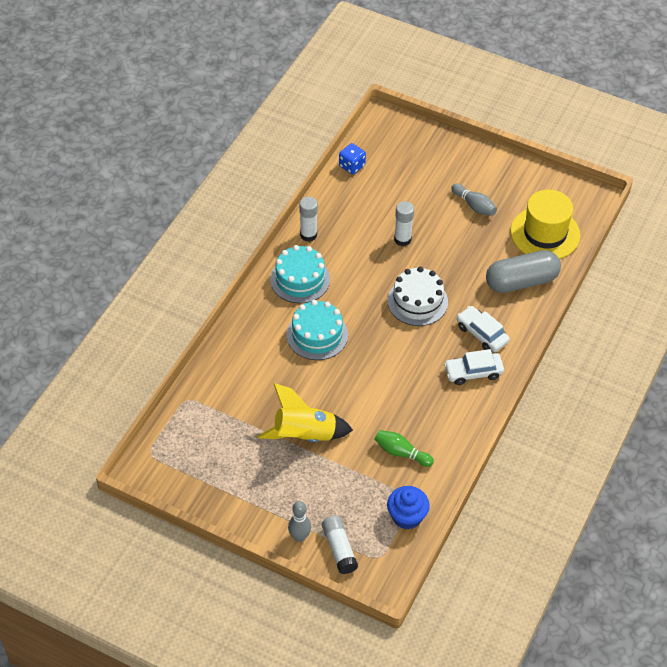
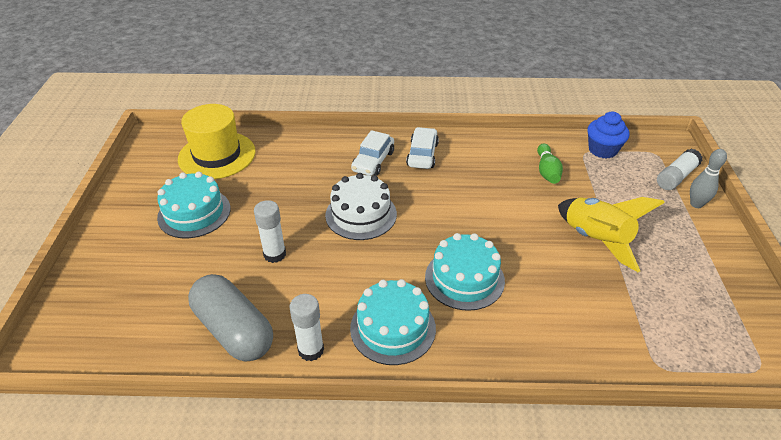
camera: 115 degrees left, 10 degrees down
blue dice [339,143,366,174] -> none
white car [444,349,504,385] -> white car turned 135 degrees counterclockwise [406,127,439,169]
grey bowling pin [451,183,497,216] -> turquoise cake [157,172,230,238]
grey capsule [486,250,561,293] -> grey capsule moved to [188,274,273,361]

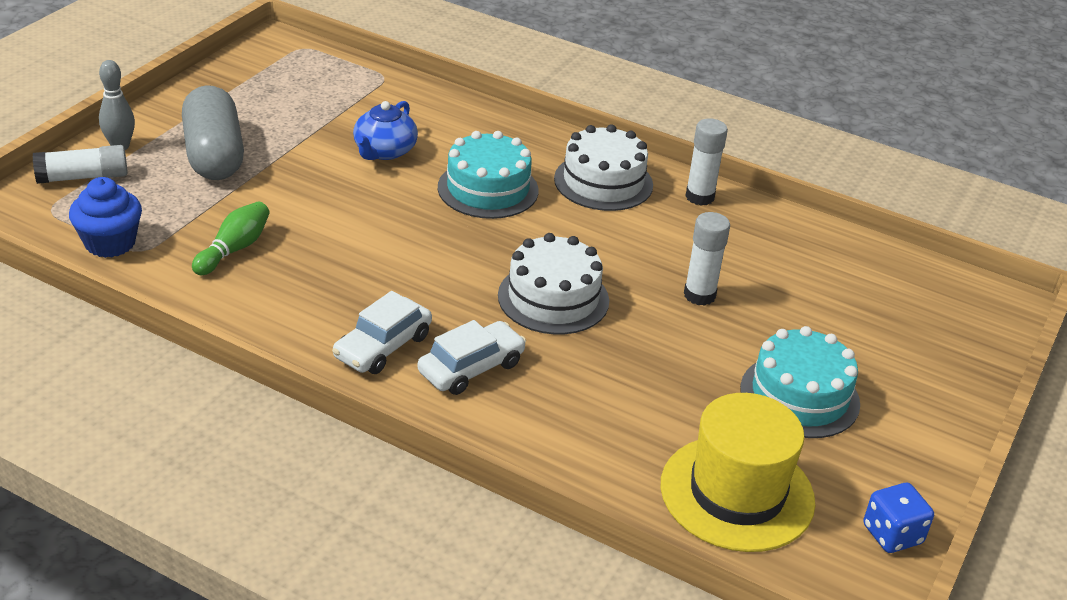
camera: 155 degrees left, 5 degrees down
grey capsule [188,274,273,361] -> grey capsule moved to [182,85,244,180]
turquoise cake [350,279,436,365] -> white cake [554,124,653,211]
yellow rocket [558,197,665,272] -> none
none -> blue teapot [353,101,418,160]
none -> blue dice [864,483,934,553]

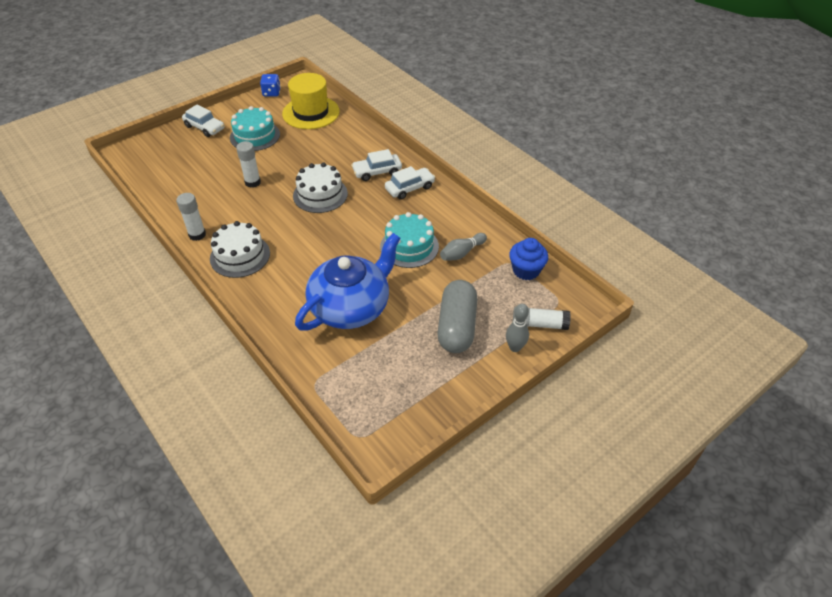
camera: 155 degrees left, 10 degrees up
green bowling pin [192,201,270,275] -> grey bowling pin [440,233,487,260]
blue teapot [353,101,418,160] -> blue teapot [295,233,401,331], size x1.96
turquoise cake [438,131,539,219] -> turquoise cake moved to [380,212,439,268]
none -> white car [182,105,225,137]

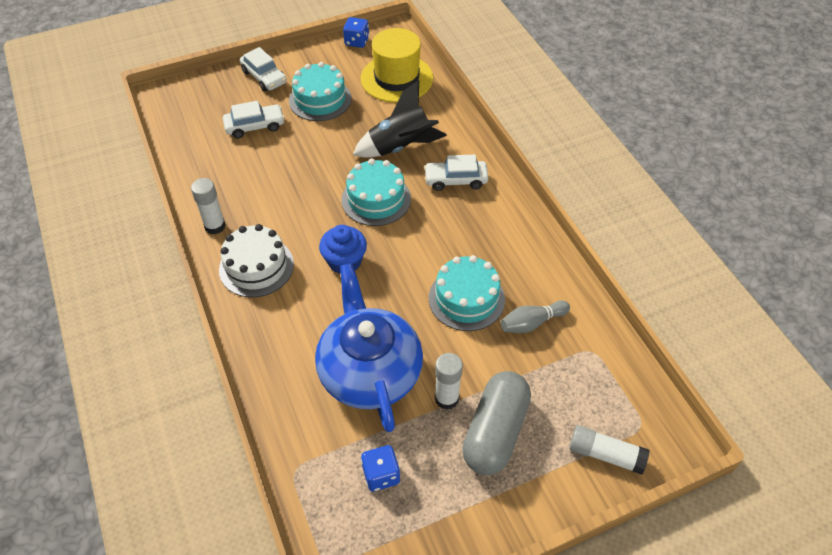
camera: 15 degrees right, 5 degrees up
white glue stick [236,141,261,188] -> white glue stick moved to [435,353,463,410]
white cake [293,162,348,213] -> turquoise cake [342,159,411,226]
blue teapot [295,233,401,331] -> blue teapot turned 75 degrees counterclockwise [315,263,423,432]
white car [385,166,435,200] -> white car moved to [223,101,285,138]
grey bowling pin [506,304,529,352] -> none
blue cupcake [509,238,548,280] -> blue cupcake moved to [319,225,367,274]
none -> black rocket [353,80,447,158]
none -> blue dice [361,445,400,492]

